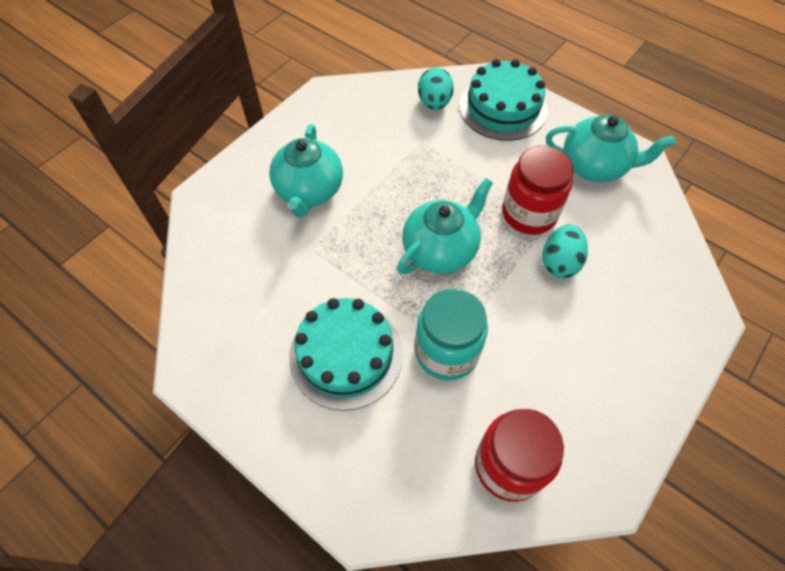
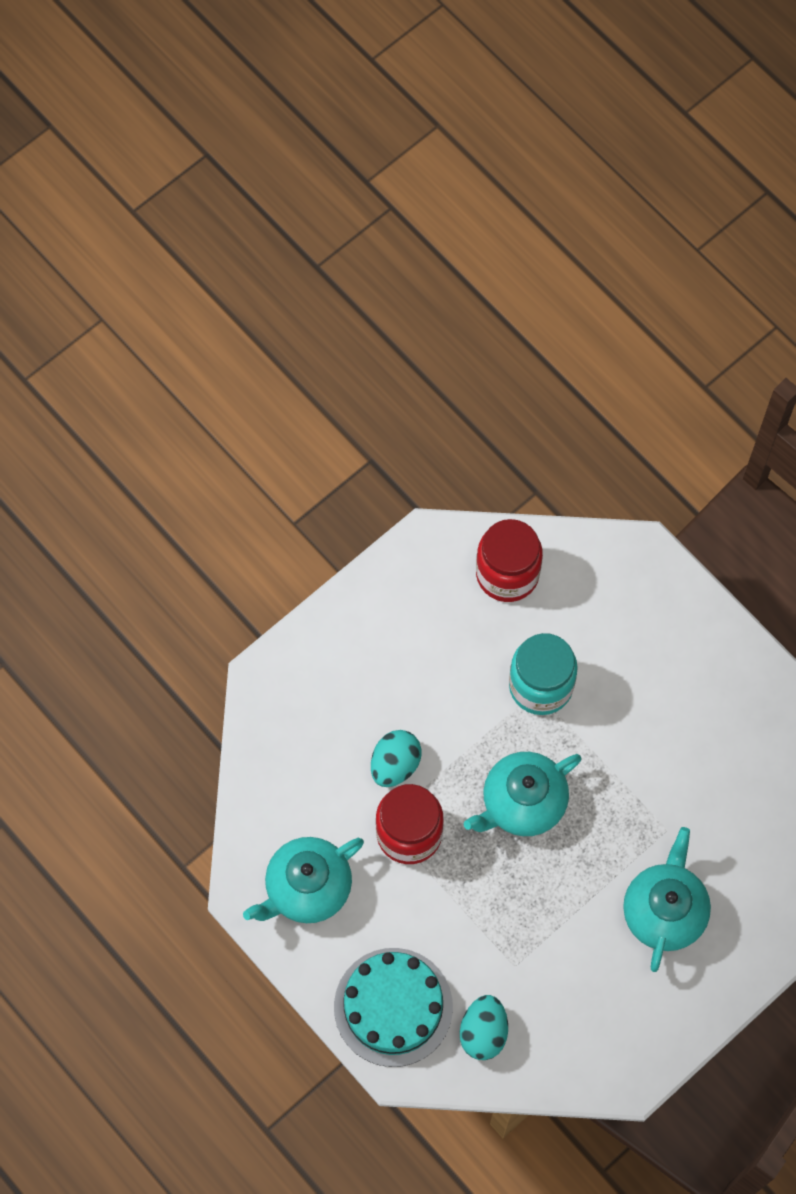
camera: 170 degrees left, 10 degrees up
turquoise cake [289,298,403,411] -> none
turquoise teapot [546,114,676,182] -> turquoise teapot turned 60 degrees counterclockwise [243,837,364,923]

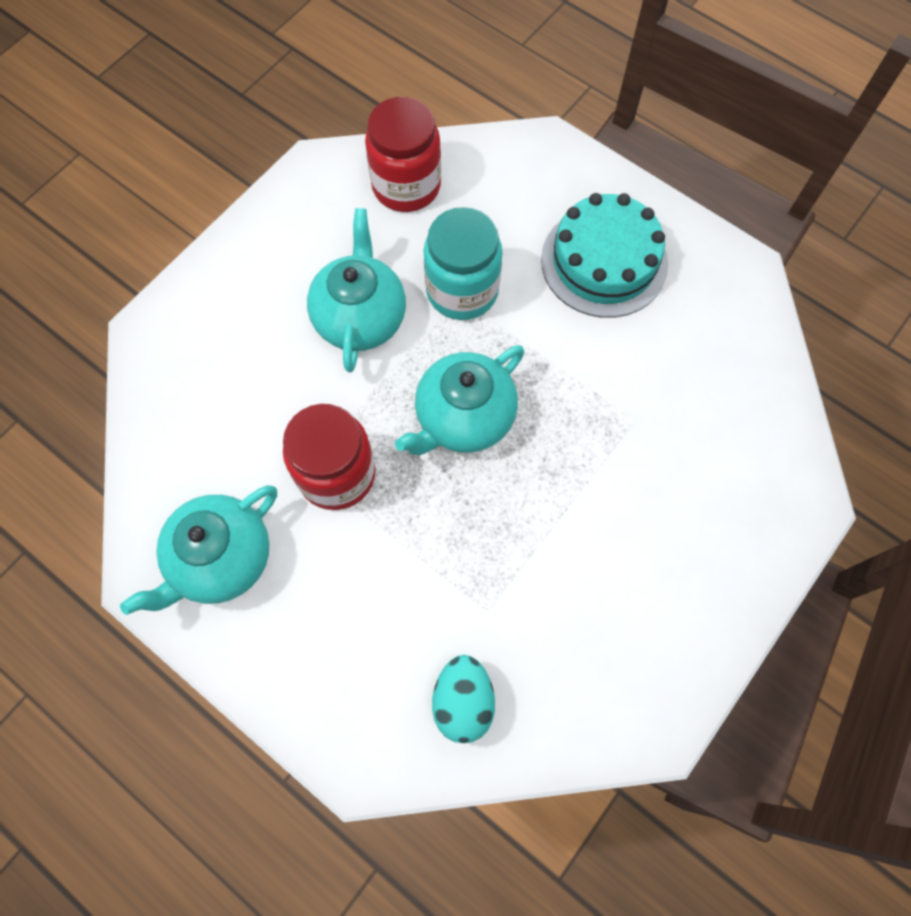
camera: 10 degrees left, 0 degrees up
turquoise cake [334,948,453,1067] -> turquoise cake moved to [541,193,668,318]
turquoise egg [371,730,422,787] -> none
turquoise teapot [623,827,711,972] -> turquoise teapot moved to [307,208,406,372]

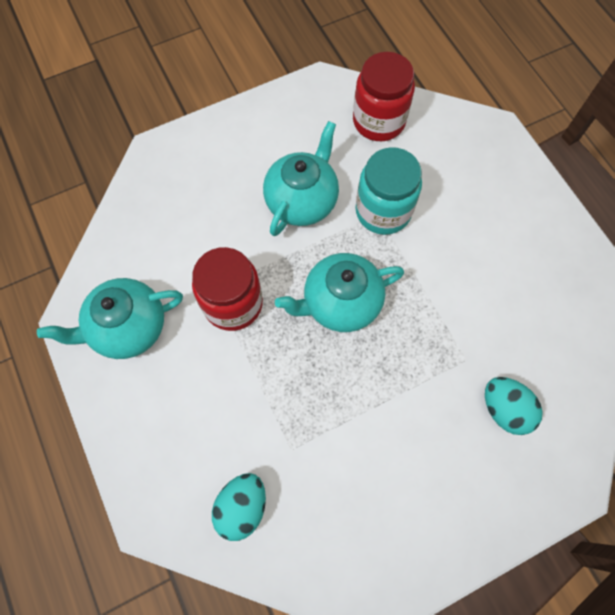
camera: 25 degrees right, 0 degrees up
turquoise cake [541,193,668,318] -> none
none -> turquoise egg [485,377,543,435]

